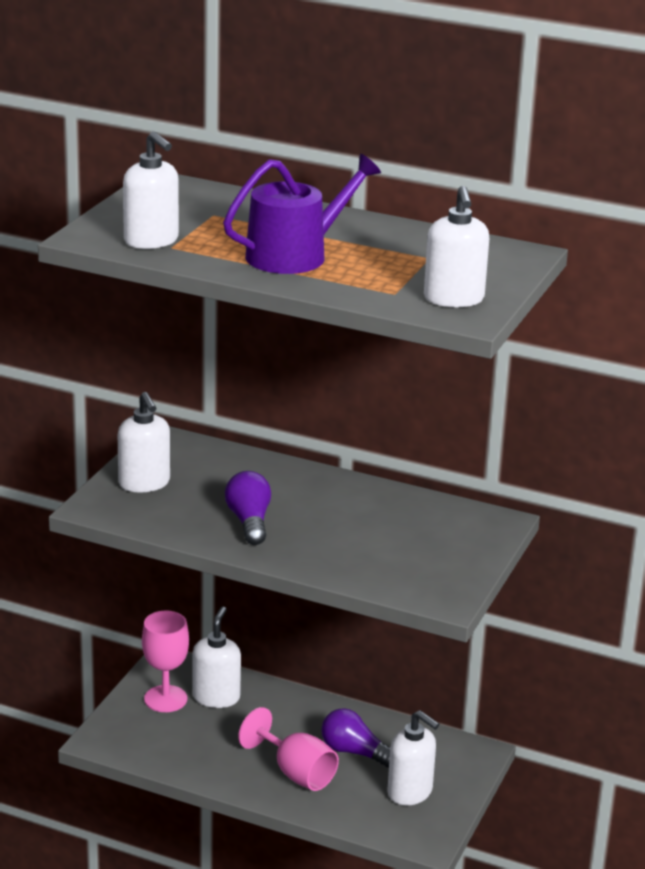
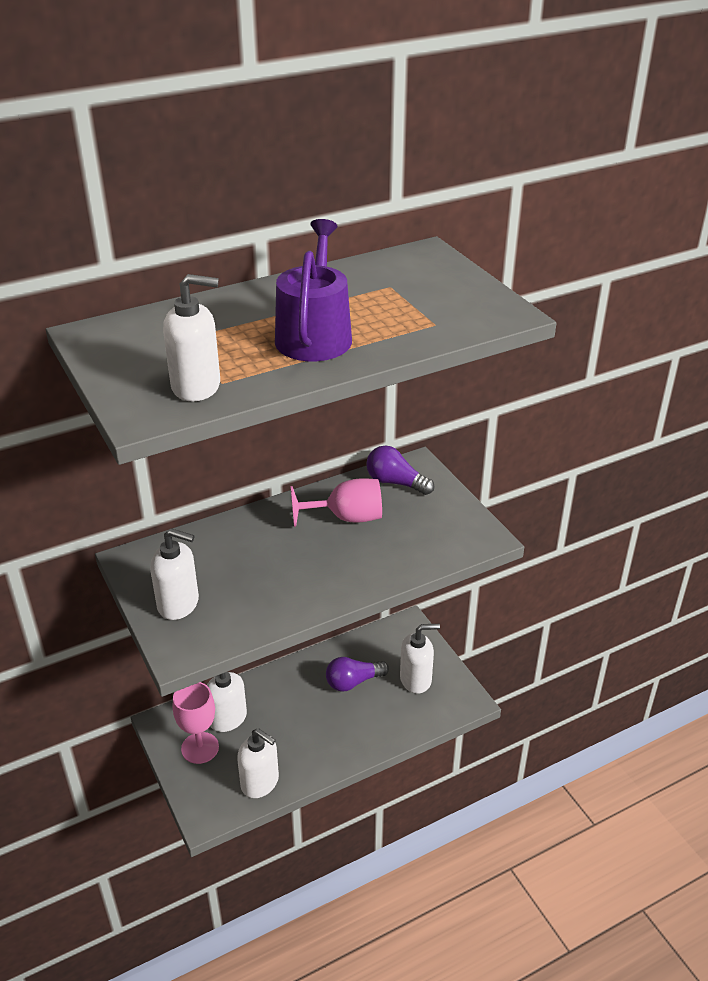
camera: 50 degrees left, 10 degrees up
purple light bulb [225,471,271,545] -> purple light bulb moved to [366,446,434,495]
pink goblet [238,707,339,791] -> pink goblet moved to [291,478,382,527]
white soap dispenser [424,186,489,307] -> white soap dispenser moved to [237,728,279,798]

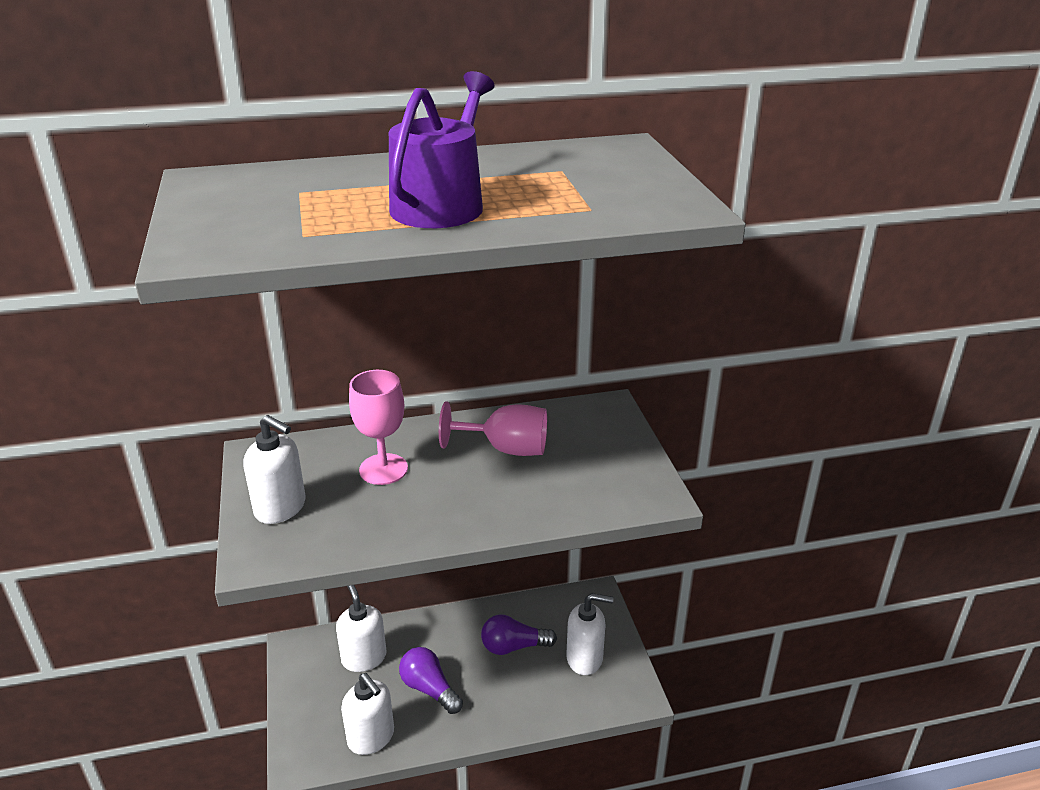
camera: 15 degrees right, 5 degrees down
white soap dispenser [163,274,220,401] -> none
pink goblet [173,682,219,764] -> pink goblet moved to [349,370,408,485]
purple light bulb [366,446,434,495] -> purple light bulb moved to [399,647,463,714]

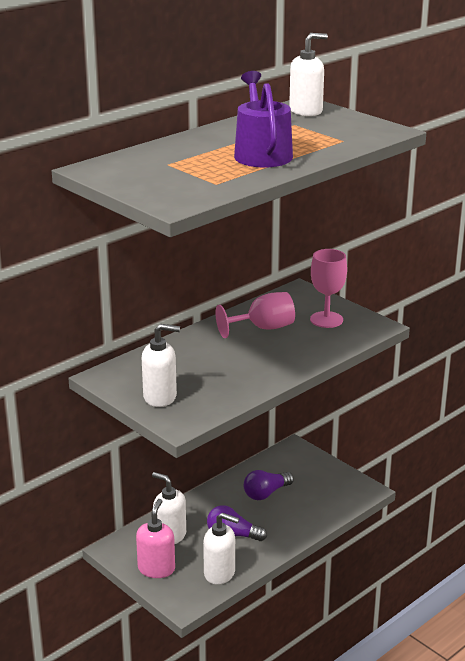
camera: 30 degrees left, 5 degrees down
pink goblet [349,370,408,485] -> pink goblet moved to [310,249,347,328]
white soap dispenser [566,593,614,675] -> white soap dispenser moved to [289,33,328,116]
none -> pink soap dispenser [136,499,175,578]

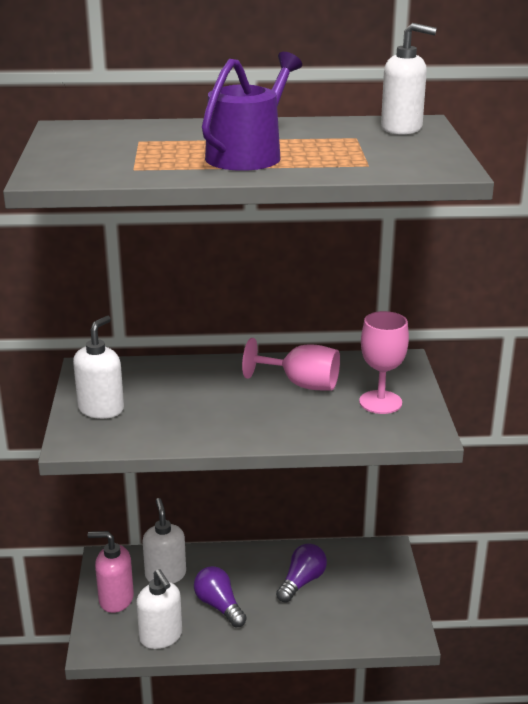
camera: 40 degrees right, 0 degrees up
pink soap dispenser [136,499,175,578] -> pink soap dispenser turned 135 degrees counterclockwise [88,531,134,613]
white soap dispenser [142,324,180,407] -> white soap dispenser turned 105 degrees counterclockwise [73,316,124,419]
purple light bulb [244,470,294,500] -> purple light bulb turned 120 degrees clockwise [276,543,327,603]

